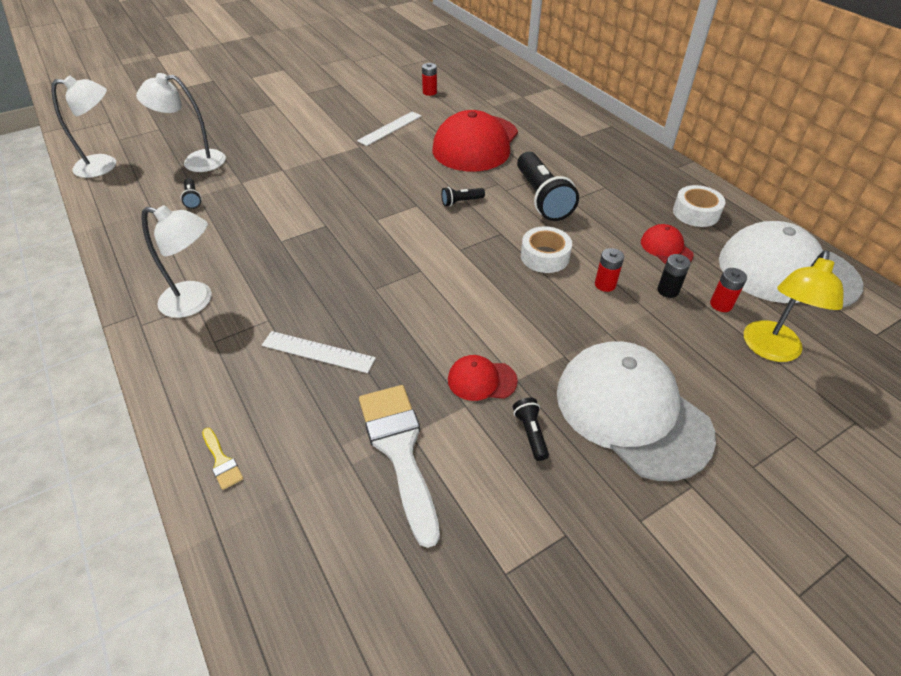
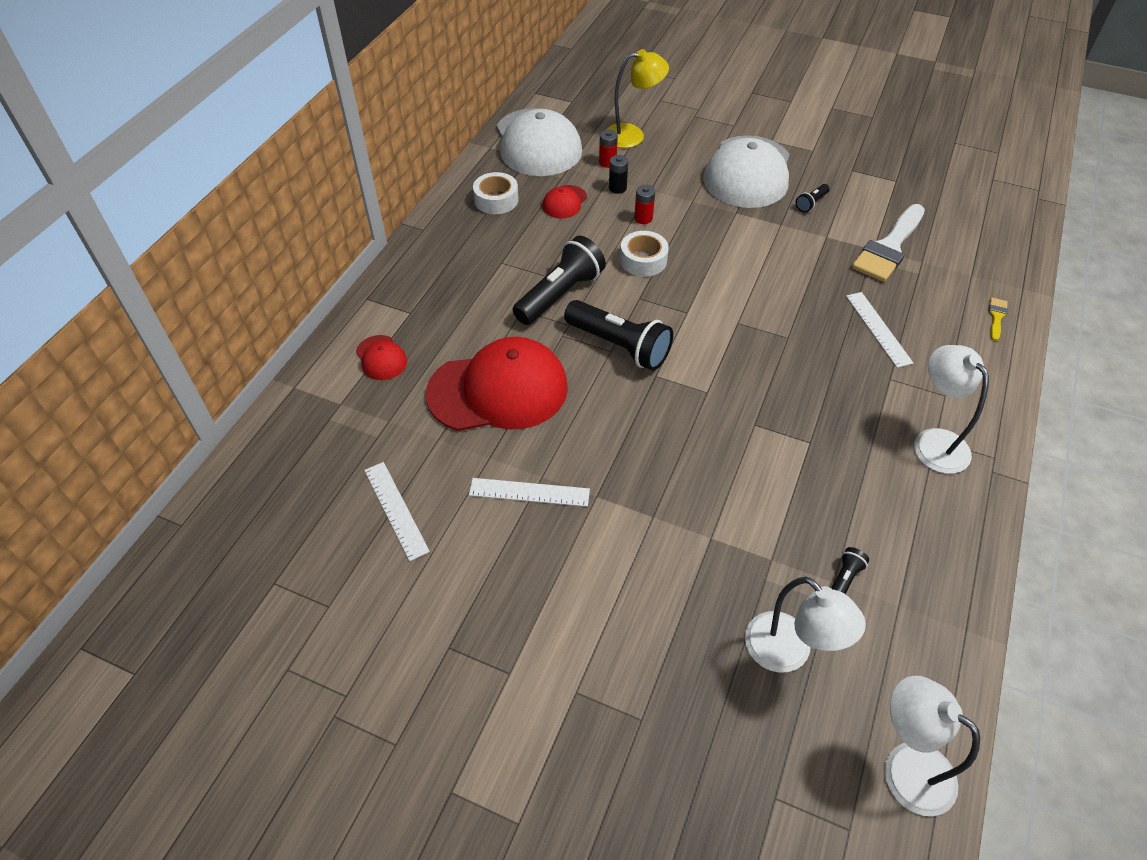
camera: 125 degrees left, 5 degrees up
red battery [422,63,437,96] -> white ruler [364,462,430,561]
black flashlight [441,187,485,206] -> black flashlight [564,300,673,371], size x2.22
red cap [448,355,518,401] -> red cap moved to [356,335,407,380]

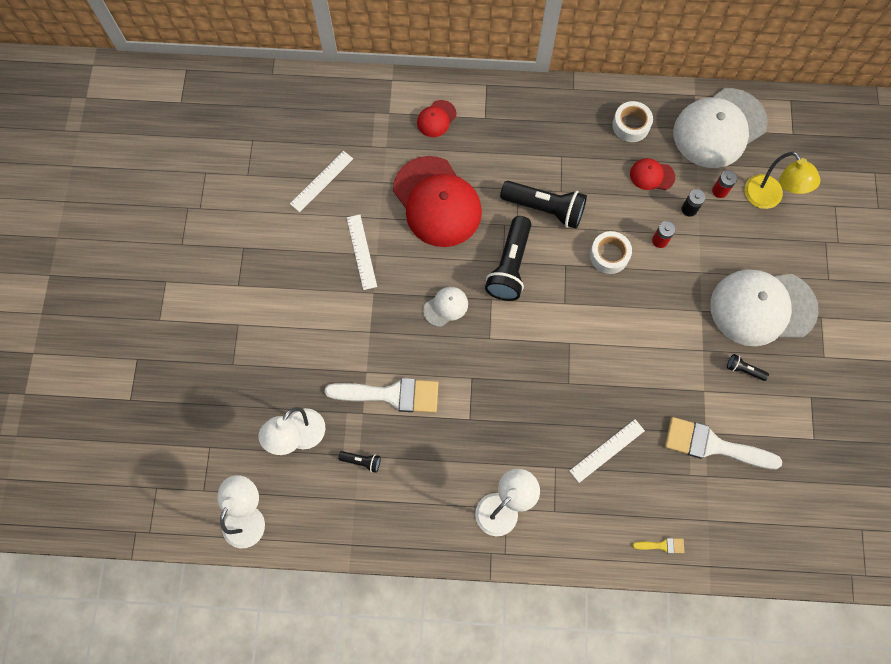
camera: 70 degrees right, 20 degrees up
none -> white brush [325,378,438,413]
none -> white cap [423,287,468,327]

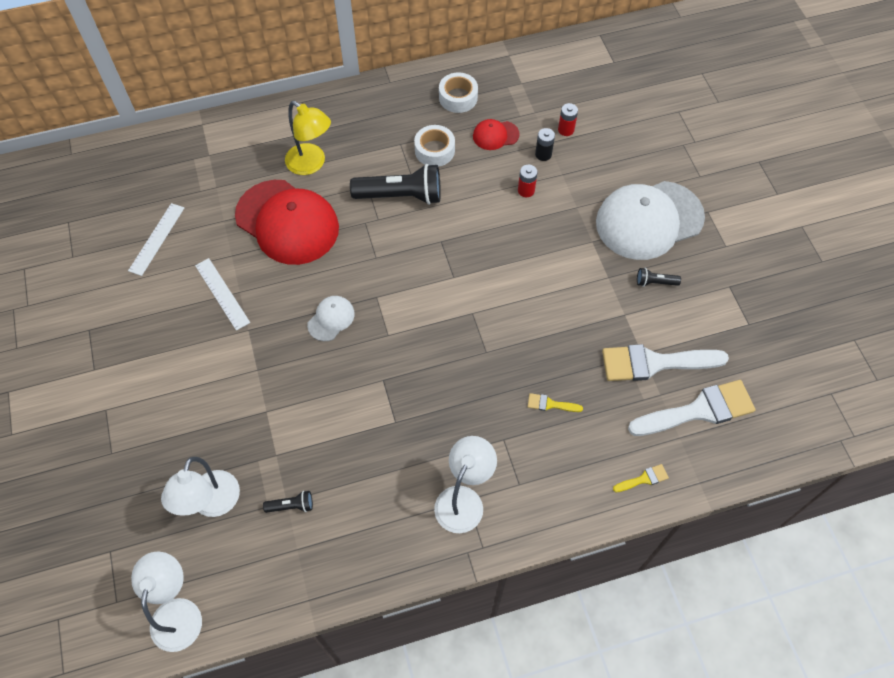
camera: 20 degrees left, 10 degrees down
white brush [325,378,438,413] -> white brush moved to [628,380,756,436]
red cap [417,100,457,137] -> none
black flashlight [485,216,531,301] -> none
white ruler [569,419,645,483] -> yellow brush [528,393,583,412]
white tape [590,231,632,274] -> white tape moved to [414,125,455,167]
white cap [673,88,767,168] -> none
yellow lamp [745,152,820,209] -> yellow lamp moved to [285,101,331,175]

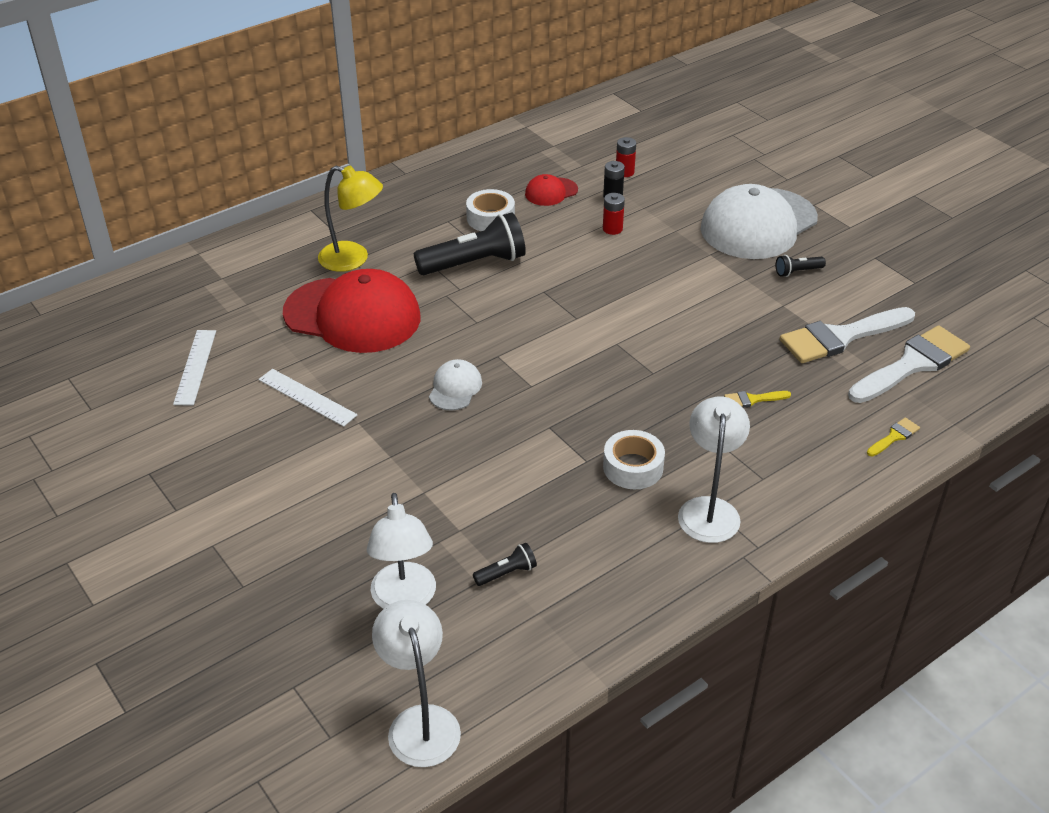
camera: 20 degrees left, 20 degrees down
white tape [439,72,478,113] -> white tape moved to [603,430,665,489]

